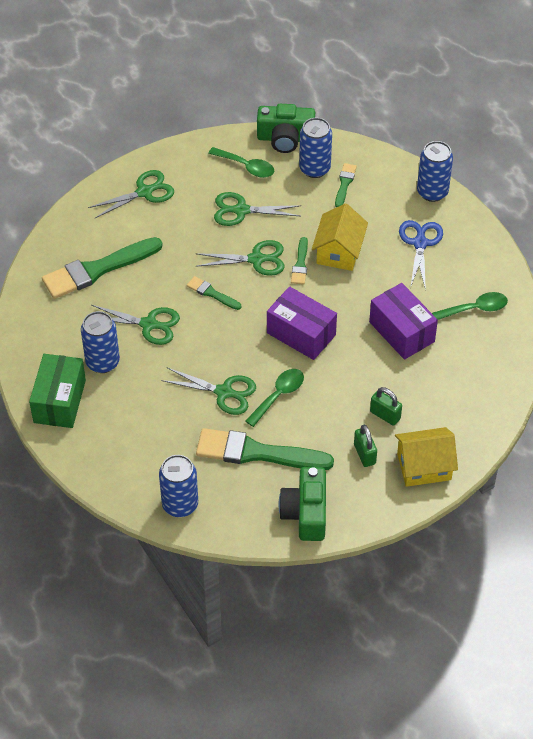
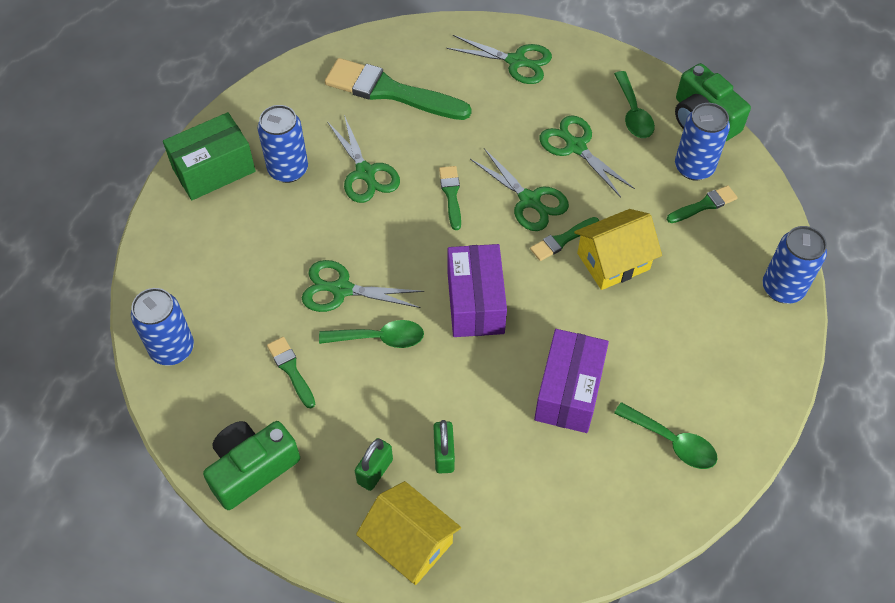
camera: 50 degrees right, 5 degrees up
green scissors [161,368,256,415] -> green scissors turned 120 degrees clockwise [302,260,424,312]
green brush [196,428,334,470] -> green brush [267,337,315,408], size x0.48
blue scissors [399,220,443,291] -> none

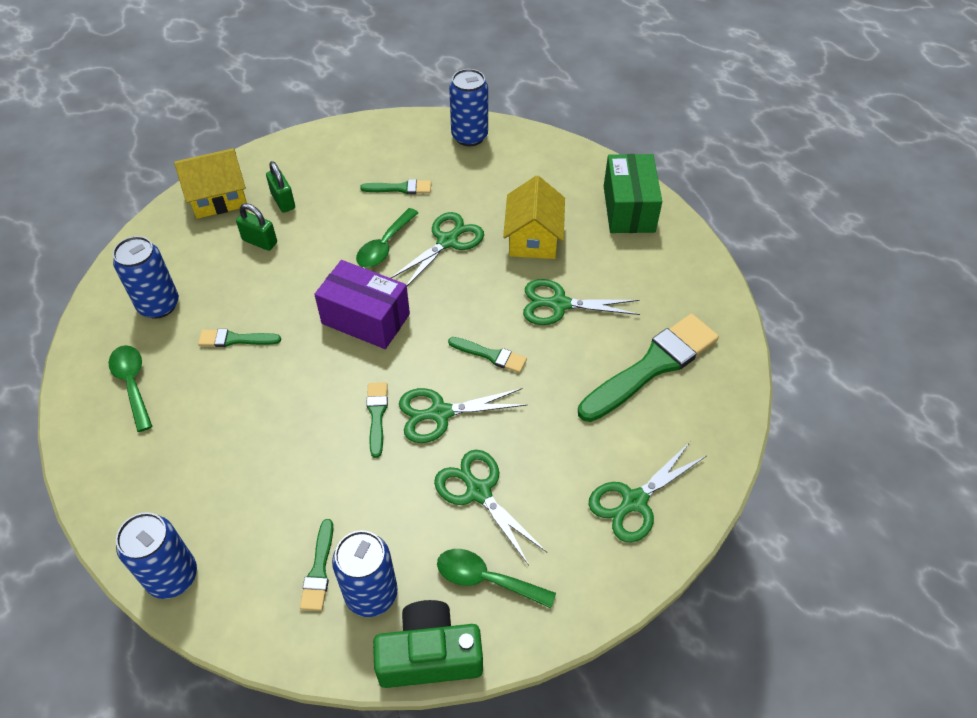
camera: 120 degrees right, 5 degrees down
green camera [203,421,300,510] -> none
blue can [257,105,308,183] -> blue can moved to [113,236,179,319]
purple box [534,329,609,433] -> green brush [198,329,281,347]
green scissors [540,115,635,198] -> green scissors turned 120 degrees counterclockwise [434,450,547,566]
yellow house [574,209,662,290] -> yellow house moved to [503,175,565,259]
green spoon [614,402,718,469] -> green spoon turned 90 degrees clockwise [108,345,153,432]

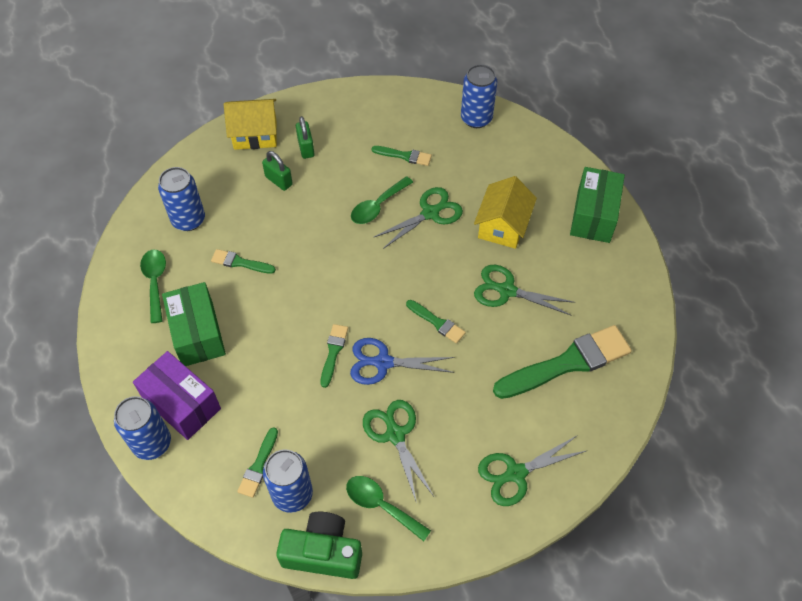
camera: 15 degrees right, 5 degrees up
purple box [314,260,410,349] -> purple box moved to [133,351,221,440]
green scissors [399,388,527,443] -> blue scissors [350,338,454,385]
none -> green box [162,282,226,366]

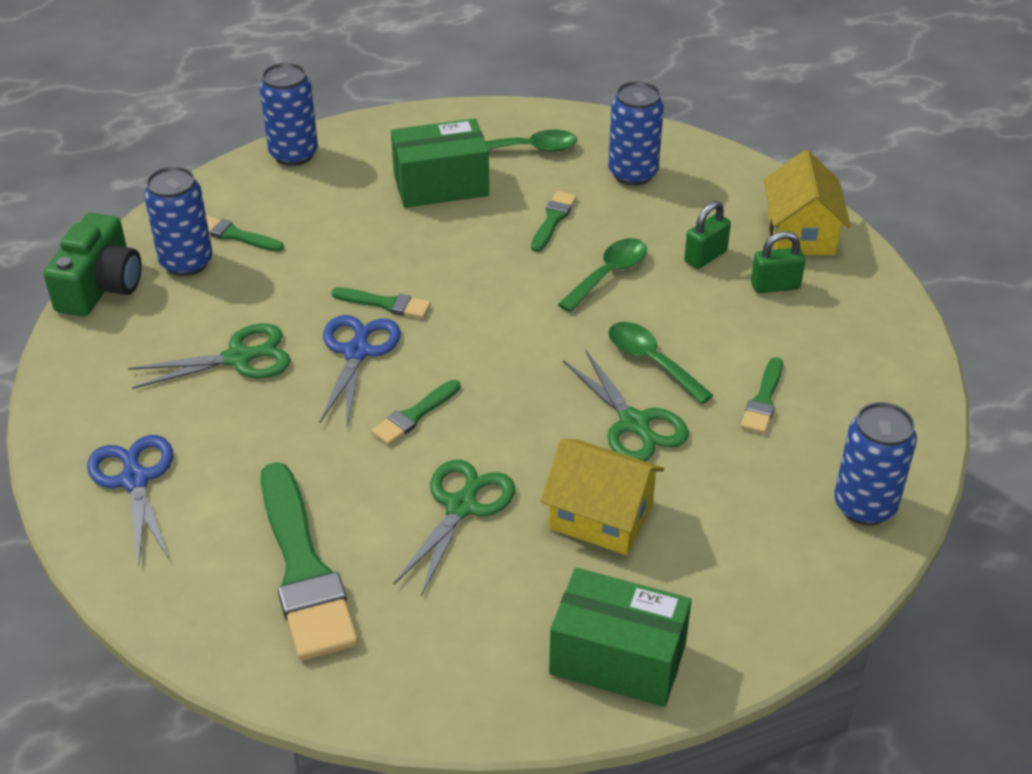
camera: 95 degrees right, 15 degrees down
purple box [133,351,221,440] -> none
green spoon [346,476,431,541] -> green spoon moved to [558,238,647,312]
green scissors [478,436,586,506] -> blue scissors [87,435,173,566]

